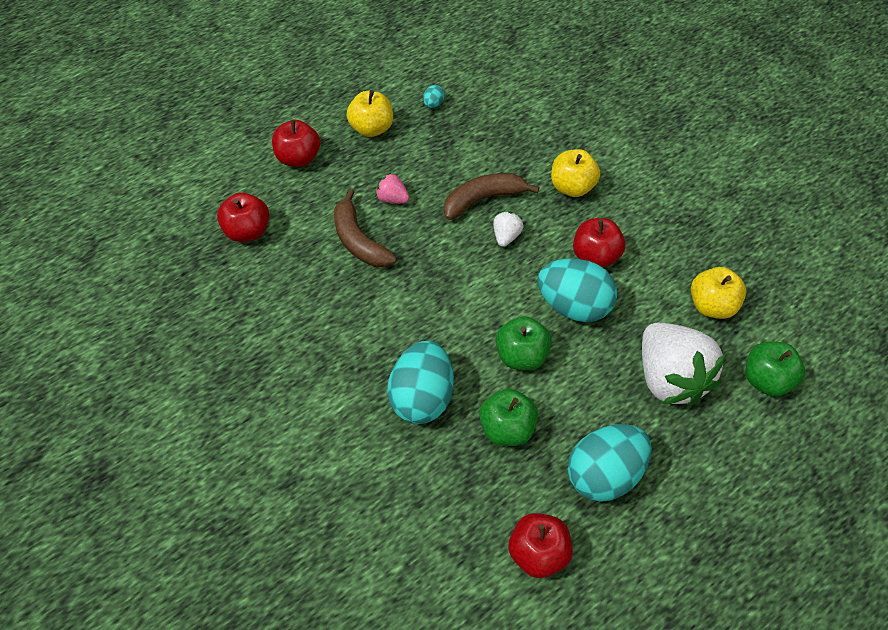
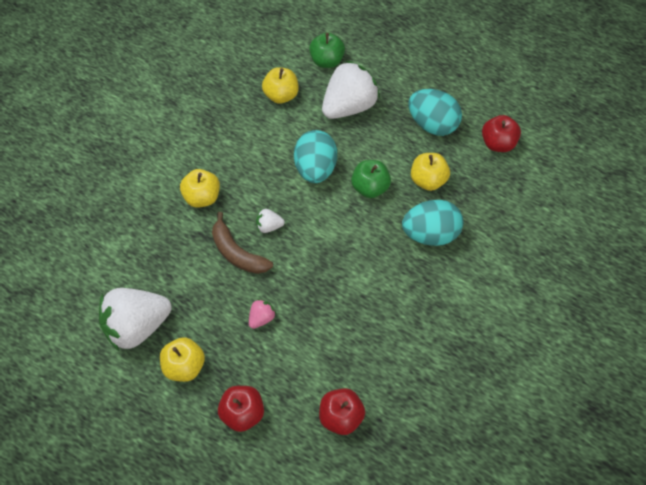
camera: 110 degrees left, 5 degrees up
brown banana [334,189,397,267] -> none
pink strawberry [375,173,410,204] -> pink strawberry turned 150 degrees counterclockwise [249,299,276,329]
turquoise egg [423,85,445,108] -> white strawberry [99,288,172,351]
green apple [479,389,538,446] -> yellow apple [411,153,450,191]
red apple [573,218,625,268] -> none

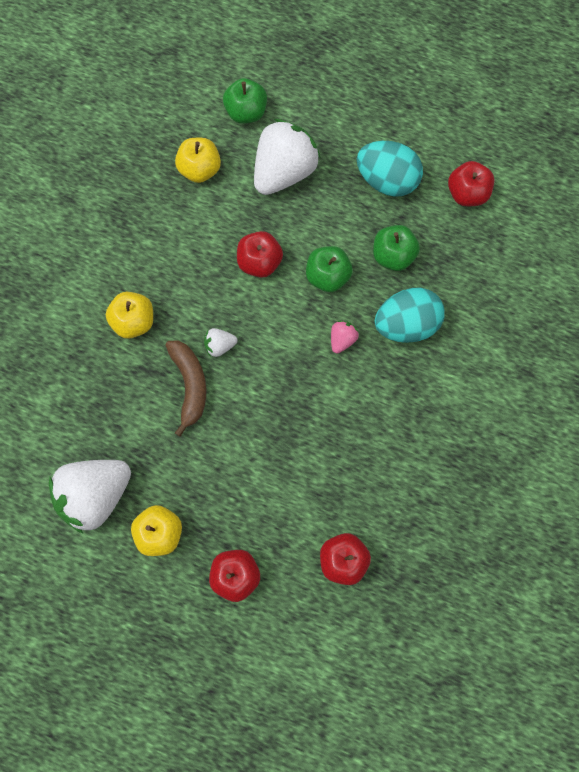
camera: 10 degrees left, 15 degrees up
brown banana [212,212,273,274] -> brown banana turned 135 degrees counterclockwise [165,340,206,437]
pink strawberry [249,299,276,329] -> pink strawberry moved to [331,321,359,354]
turquoise egg [294,130,337,183] -> red apple [237,231,283,278]
yellow apple [411,153,450,191] -> green apple [373,225,420,271]

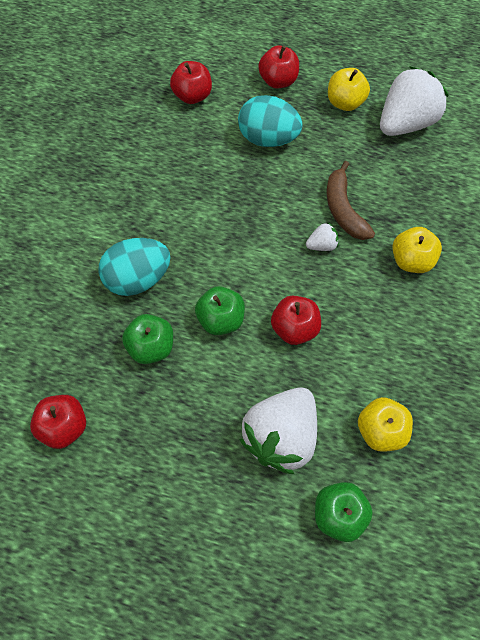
camera: 175 degrees right, 10 degrees down
pink strawberry [331,321,359,354] -> none
turquoise egg [357,141,423,197] -> turquoise egg moved to [238,95,303,147]

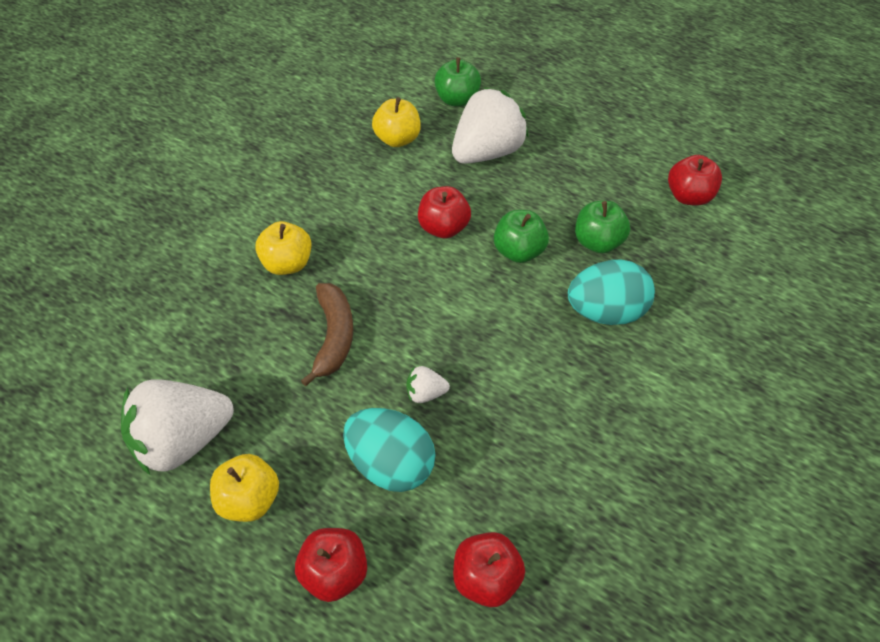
camera: 165 degrees left, 10 degrees down
white strawberry [306,223,339,251] -> white strawberry moved to [406,366,450,403]

